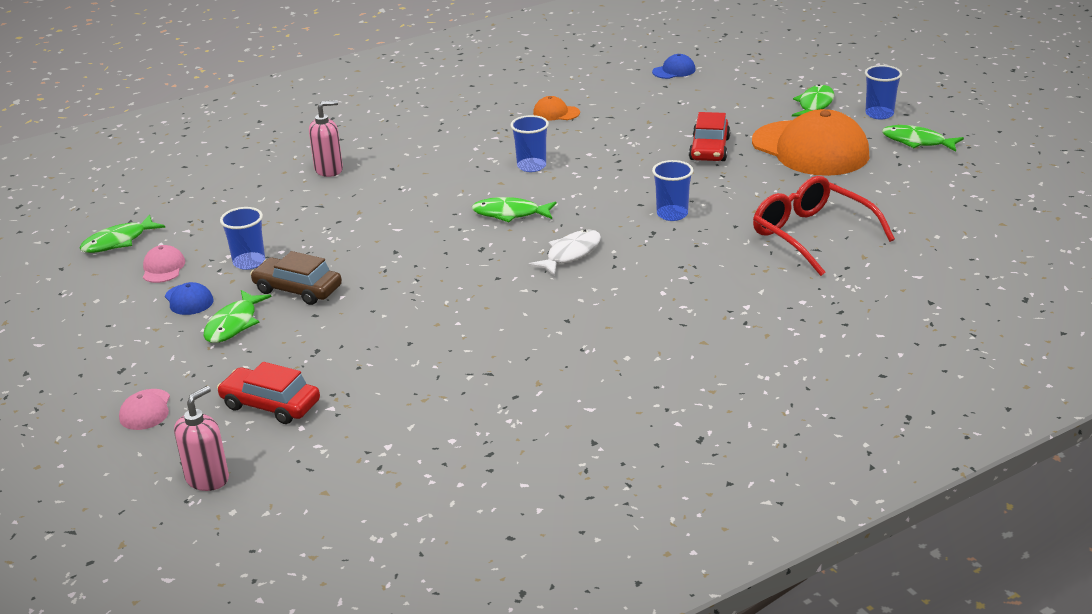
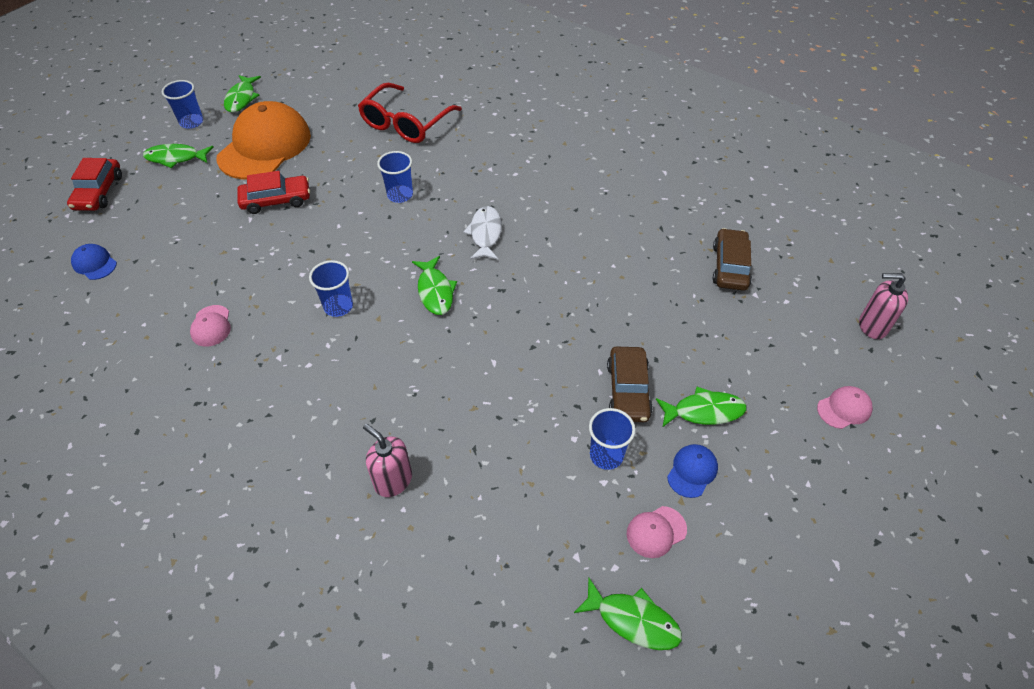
camera: 115 degrees left, 20 degrees up
red car [217,362,320,424] -> red car moved to [67,158,122,211]
white fish [528,230,601,275] -> white fish turned 75 degrees clockwise [463,206,502,260]
orange cap [533,96,580,121] -> pink cap [190,305,231,347]
none -> brown car [713,228,752,291]

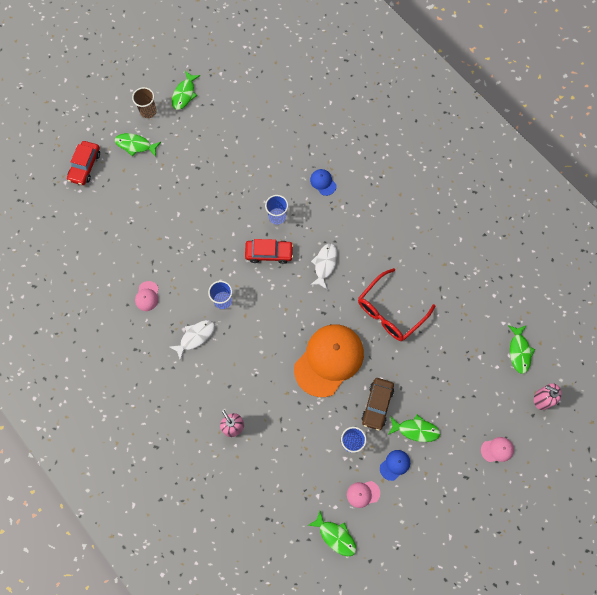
camera: 15 degrees right, 20 degrees up
blue cap [71,244,117,280] -> blue cap moved to [310,169,337,196]
blue cup [162,80,203,129] -> brown cup [132,87,157,118]
orange cap [216,101,311,179] -> orange cap moved to [294,324,364,397]
red car [237,171,310,214] -> red car moved to [245,239,294,264]
red glasses [358,83,462,143] -> red glasses moved to [358,268,436,341]
green fish [412,256,457,315] -> green fish moved to [508,325,535,374]
brown car [713,228,752,291] -> none
none -> white fish [170,320,215,361]

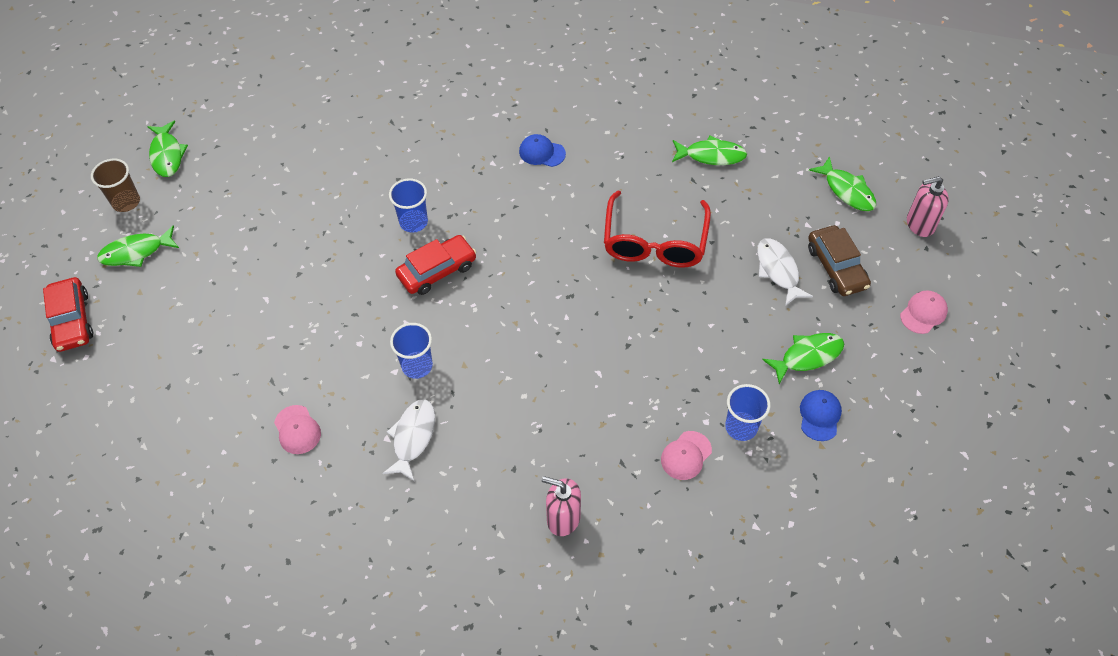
camera: 35 degrees left, 15 degrees down
orange cap [294,324,364,397] -> none
green fish [307,511,356,556] -> green fish moved to [672,136,747,165]
blue cap [310,169,337,196] -> blue cap moved to [519,134,566,167]
white fish [310,243,337,289] -> white fish moved to [757,238,813,306]
pink cap [347,481,380,508] -> pink cap moved to [661,431,712,480]
brown car [362,378,394,431] -> brown car moved to [808,225,871,296]

